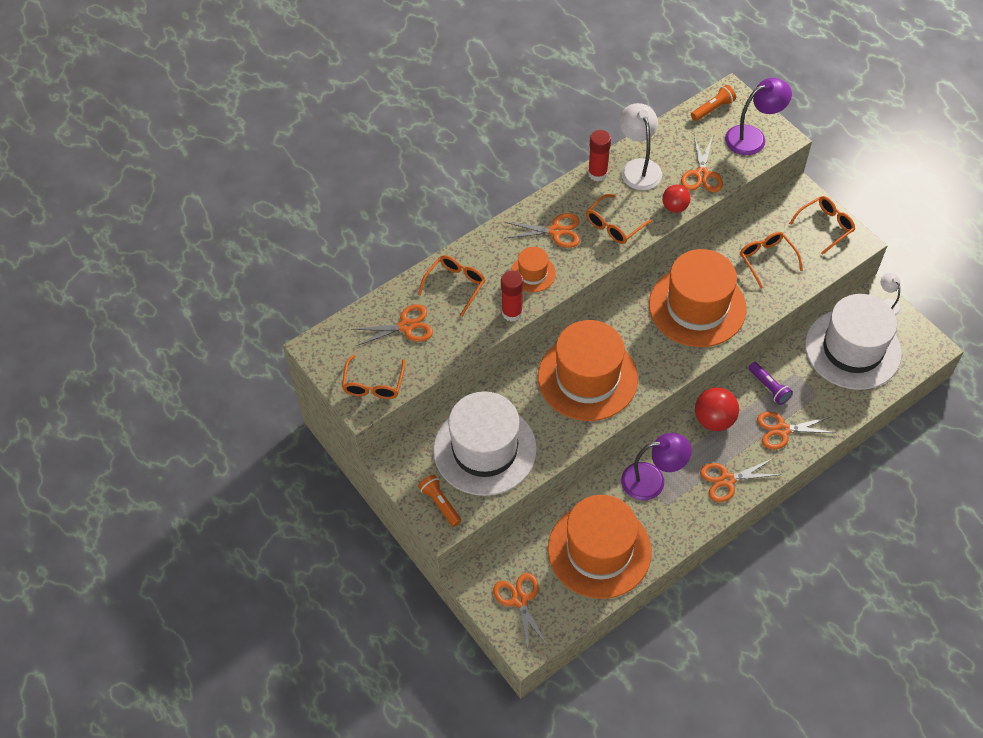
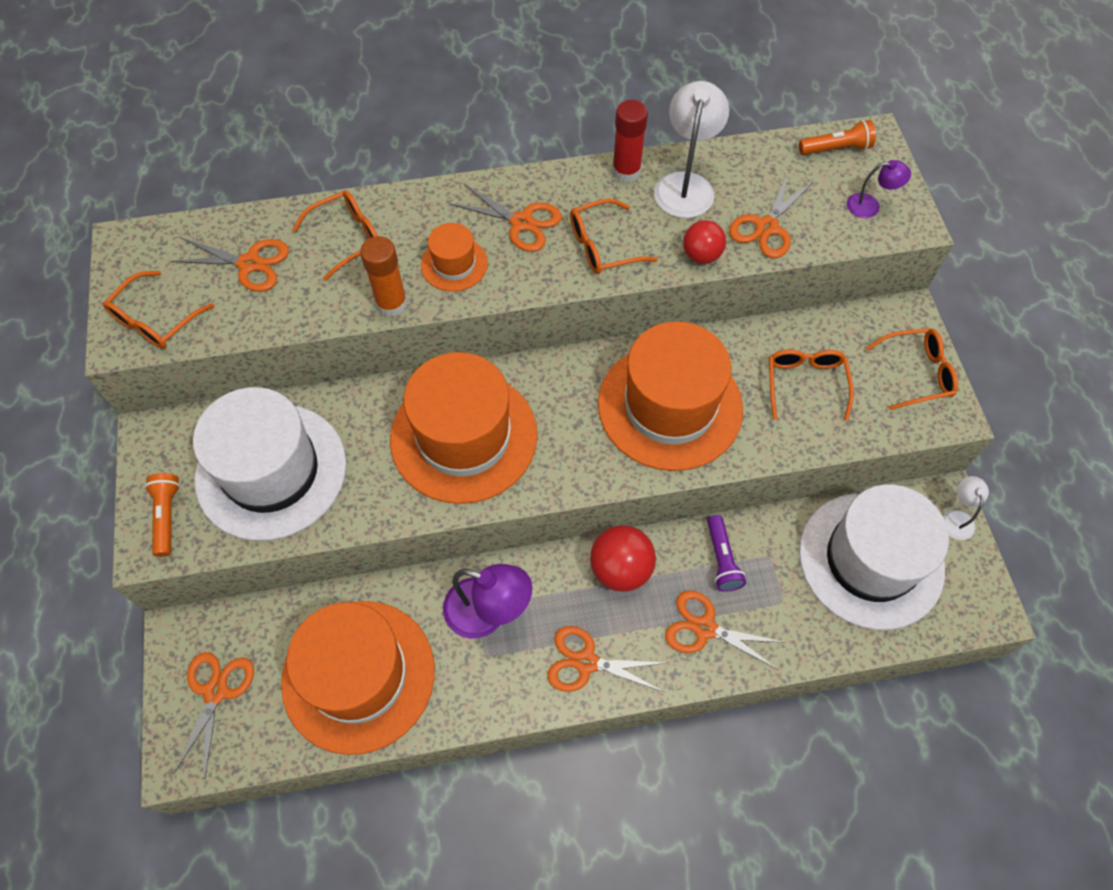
camera: 25 degrees right, 5 degrees up
red glue stick [501,271,523,322] -> orange glue stick [360,236,407,316]
purple lamp [725,78,792,155] -> purple lamp [847,160,911,218], size x0.54

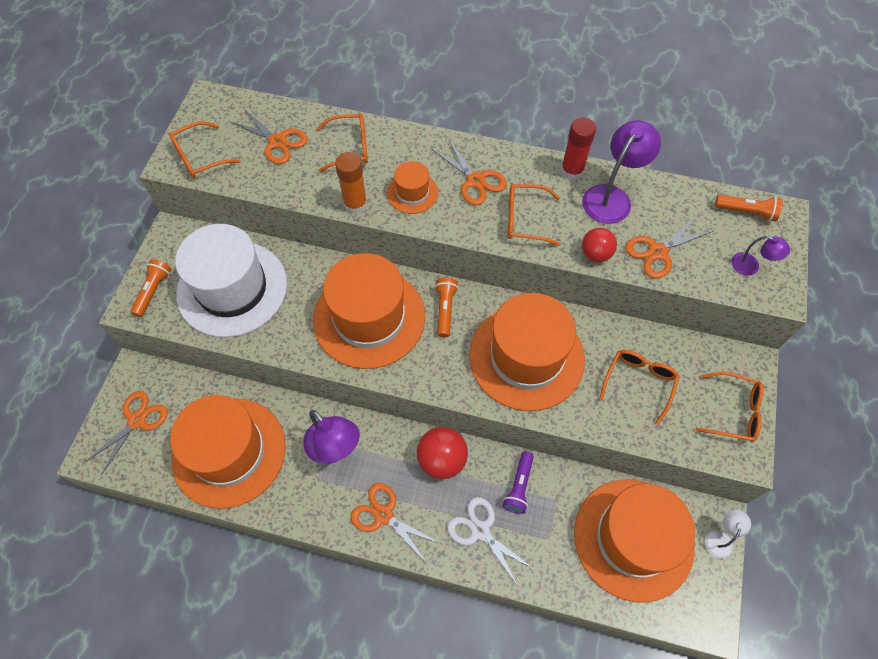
camera: 25 degrees right, 0 degrees up
white lamp [654,81,729,218] -> purple lamp [582,120,661,224]
orange scissors [665,590,786,670] -> white scissors [447,497,535,586]
white hat [799,485,949,630] -> orange hat [574,479,695,603]
none -> orange flashlight [435,278,458,338]

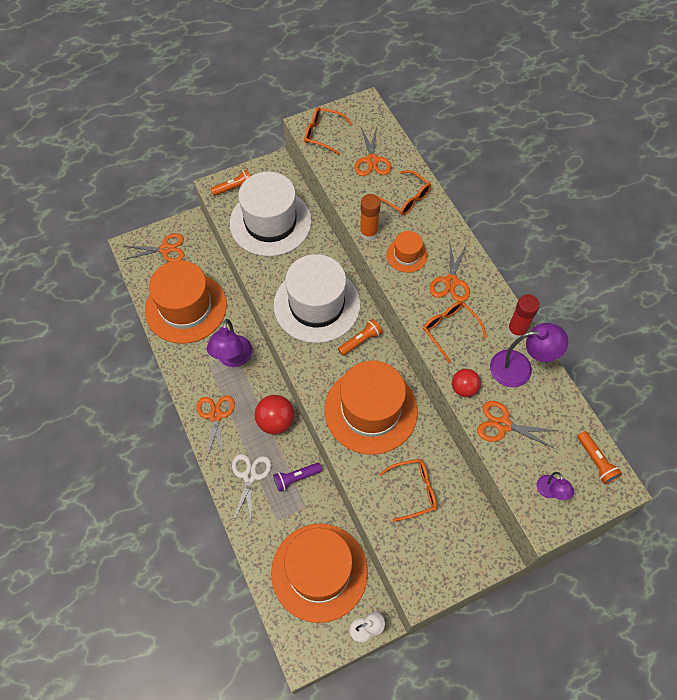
camera: 50 degrees right, 0 degrees up
orange hat [313,253,425,369] -> white hat [273,254,361,343]
orange glasses [695,372,764,442] -> none

